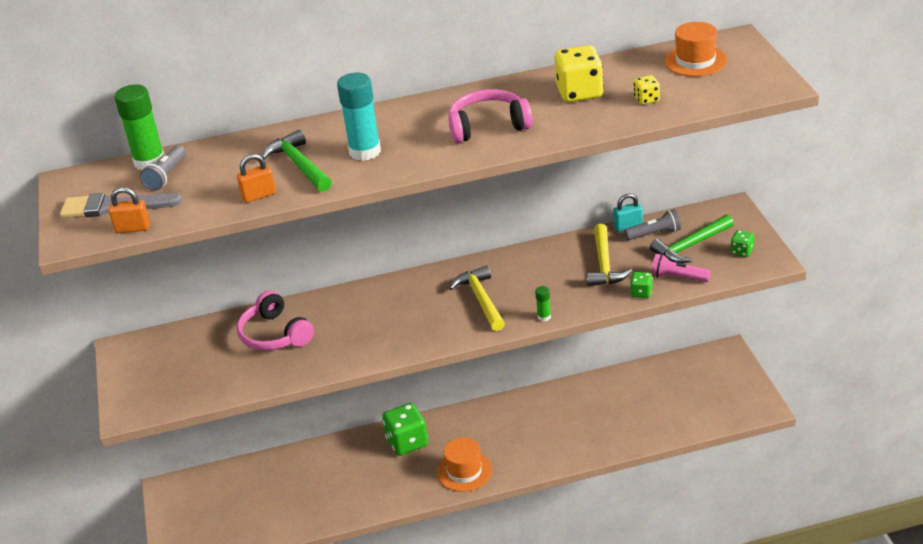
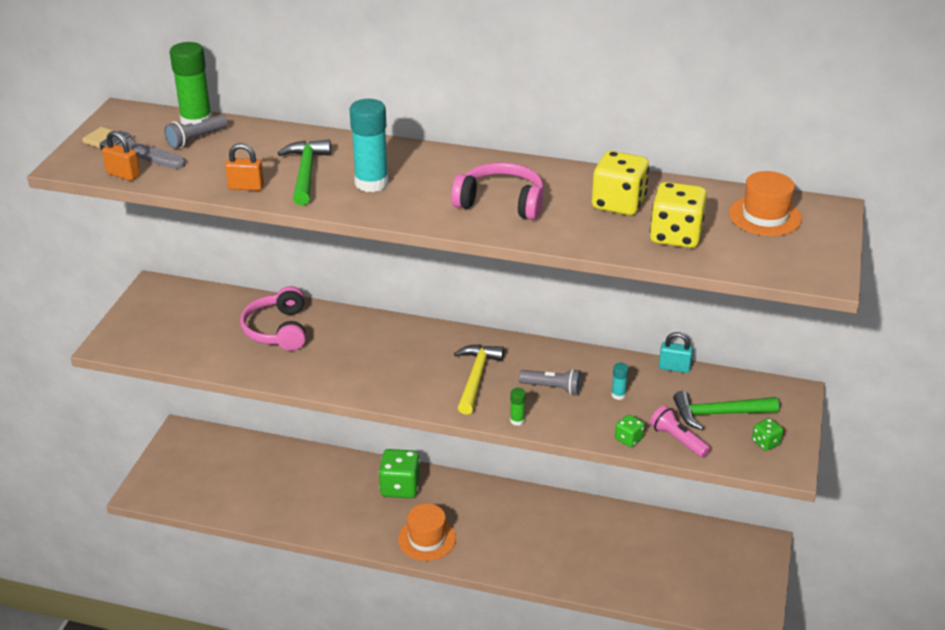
camera: 25 degrees right, 0 degrees up
yellow hammer [586,224,632,286] -> turquoise glue stick [611,363,629,400]
grey flashlight [624,209,681,240] -> grey flashlight moved to [519,369,582,395]
yellow dice [634,75,660,105] -> yellow dice [650,182,707,248], size x2.00

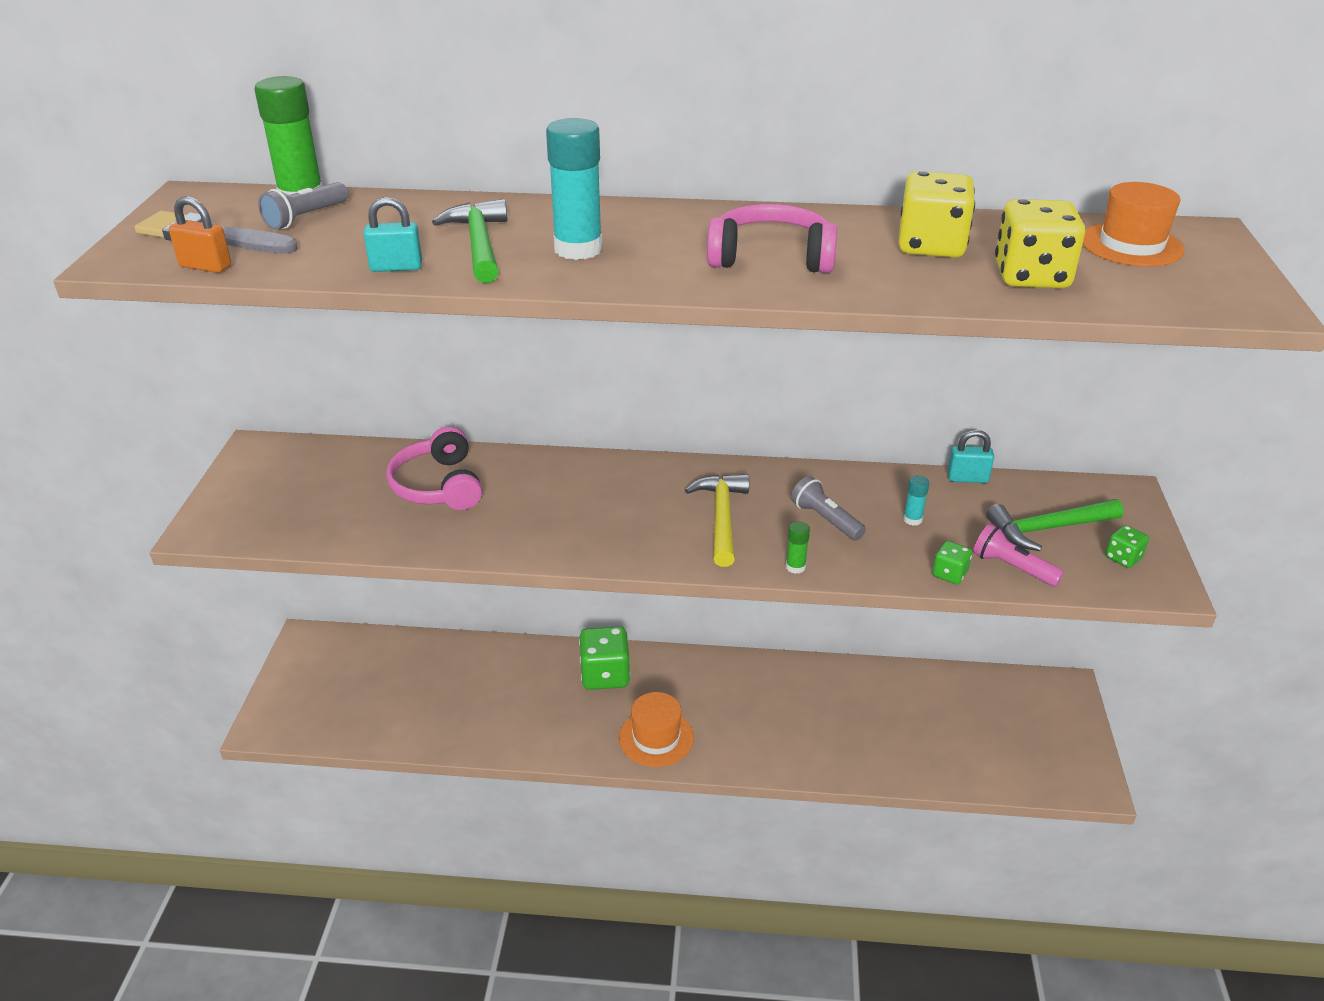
camera: 10 degrees left, 0 degrees up
orange padlock [225,143,264,191] -> turquoise padlock [364,197,422,272]
grey flashlight [519,369,582,395] -> grey flashlight turned 135 degrees counterclockwise [791,476,866,541]

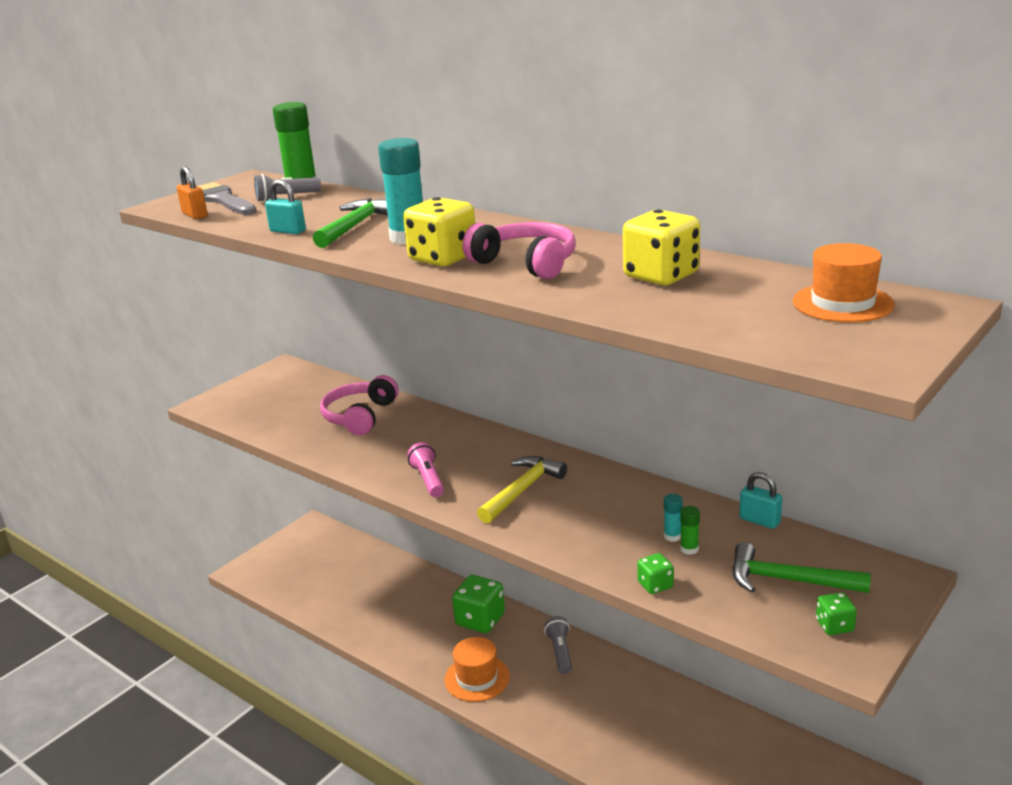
camera: 35 degrees right, 10 degrees down
green glue stick [786,521,810,574] -> green glue stick moved to [680,506,700,555]
grey flashlight [791,476,866,541] -> grey flashlight moved to [544,616,572,674]
pink flashlight [973,524,1064,587] -> pink flashlight moved to [407,442,444,497]
yellow dice [995,199,1085,288] -> yellow dice moved to [403,197,475,266]

